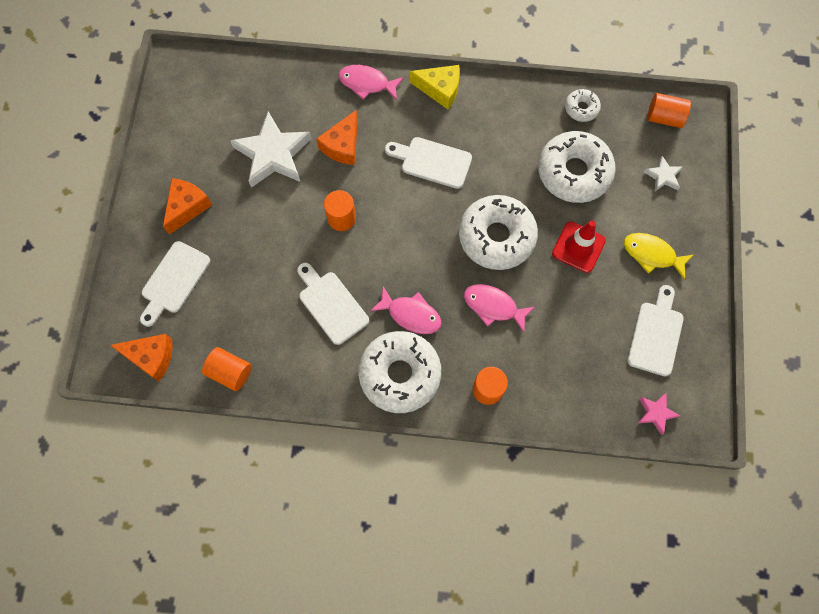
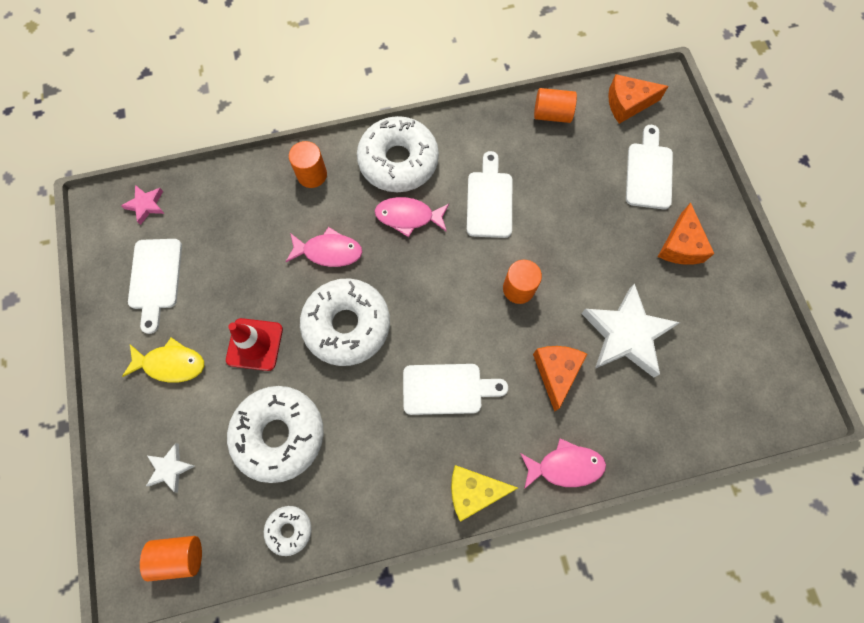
camera: 160 degrees right, 0 degrees up
white cutting board [297,263,369,345] -> white cutting board turned 120 degrees counterclockwise [467,151,512,238]

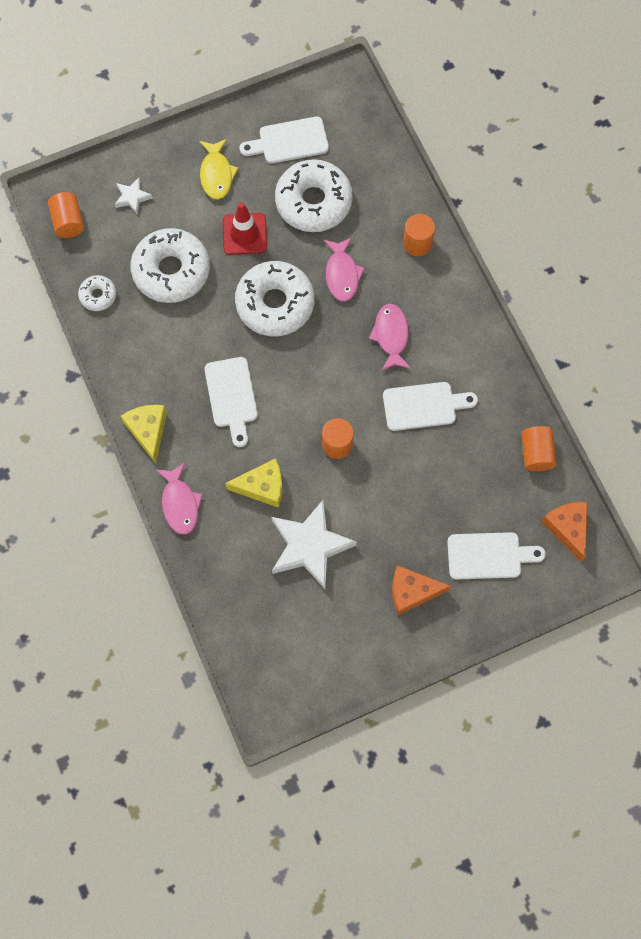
camera: 80 degrees right, 0 degrees up
pink star [121,185,165,225] -> none
white donut [357,116,439,192] -> white donut moved to [275,159,353,232]
orange cheese [533,346,587,412] -> yellow cheese [225,458,282,508]

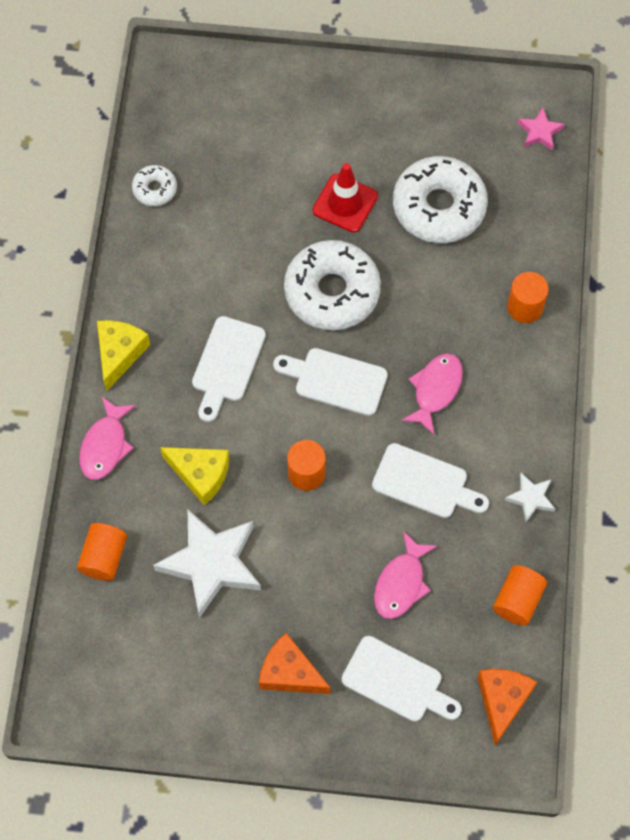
camera: 30 degrees right, 5 degrees down
orange cylinder [48,192,84,238] -> orange cylinder moved to [77,523,127,581]
white star [114,178,153,215] -> white star moved to [505,473,555,522]
white donut [130,228,210,303] -> none
yellow fish [199,139,239,199] -> none
white cutting board [240,117,329,164] -> white cutting board moved to [273,348,388,416]
pink fish [324,238,365,301] -> pink fish moved to [374,531,438,619]
none -> pink star [518,108,565,151]

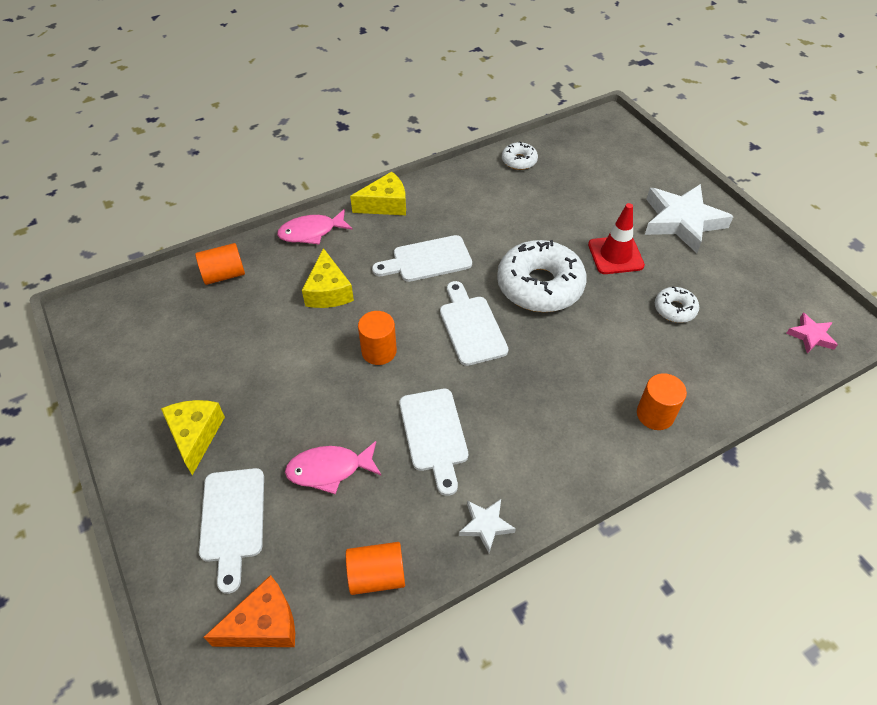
camera: 55 degrees right, 15 degrees down
white star [153,510,261,618] -> white star moved to [645,184,734,253]
orange cheese [259,633,331,694] -> yellow cheese [161,400,225,475]
white donut [393,156,488,243] -> white donut [655,286,699,323], size x0.48
pink fish [401,353,463,435] -> none

